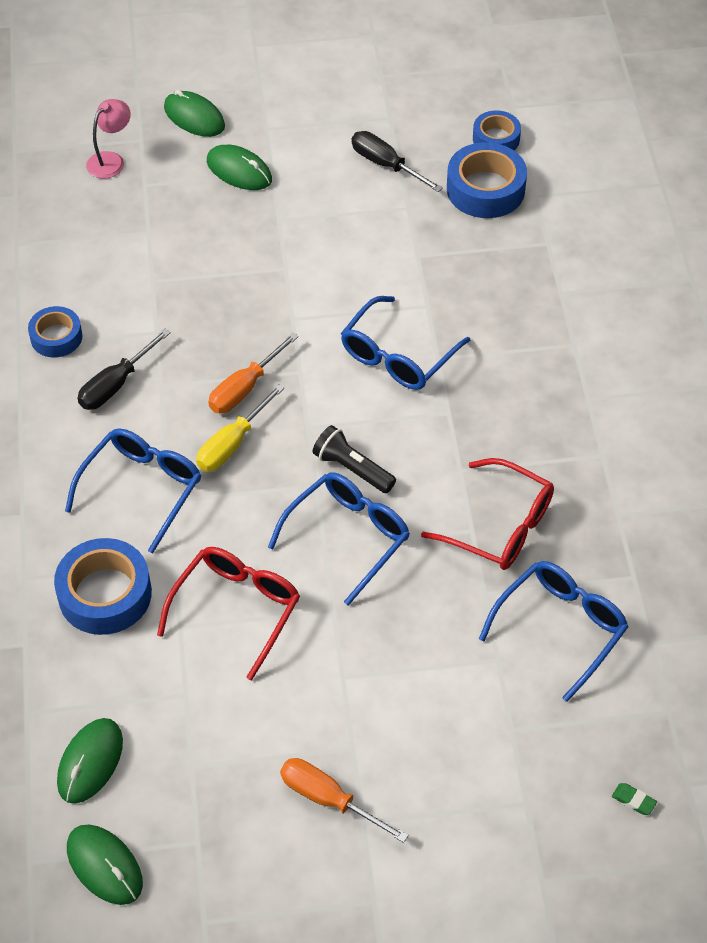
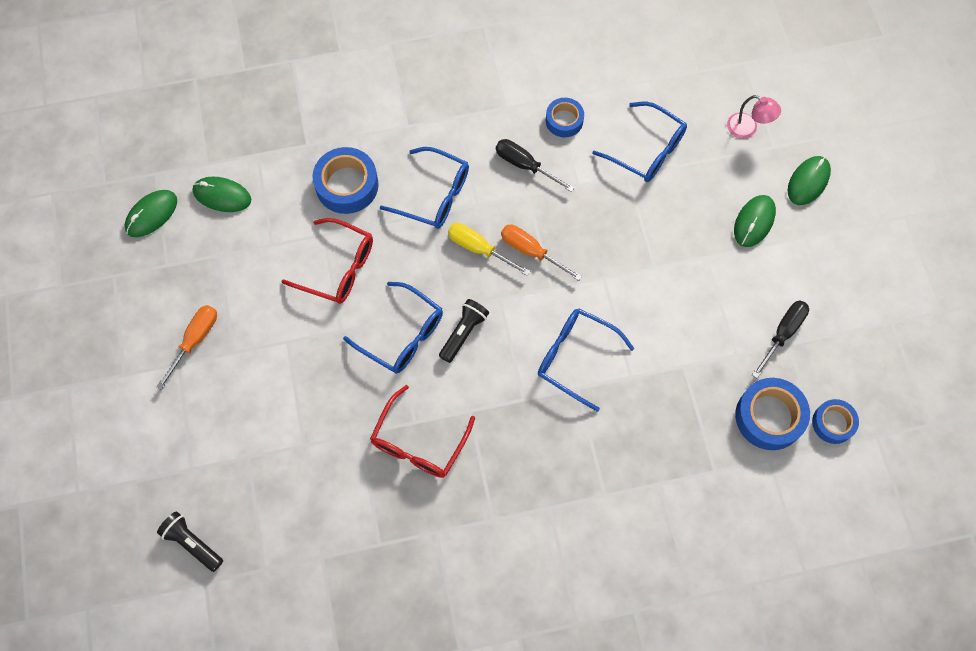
camera: 85 degrees right, 15 degrees up
blue glasses [479,561,628,702] -> blue glasses moved to [593,102,687,182]
green eraser [612,783,657,815] -> black flashlight [157,511,223,572]

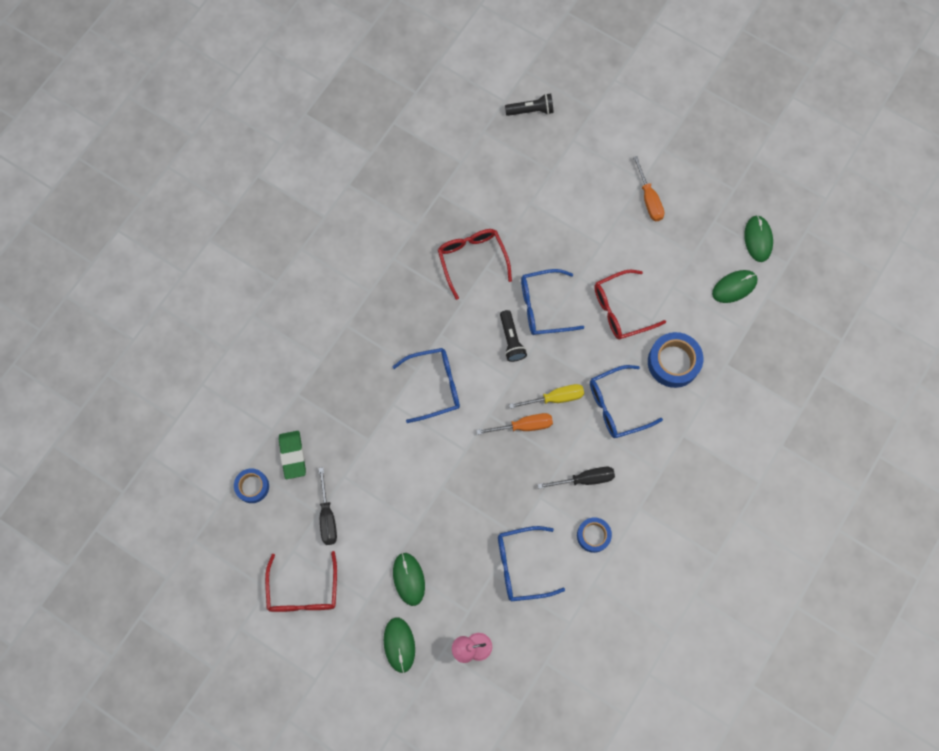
camera: 135 degrees right, 5 degrees up
blue tape [735,378,810,450] -> green eraser [279,431,306,479]
none -> red glasses [265,551,337,612]

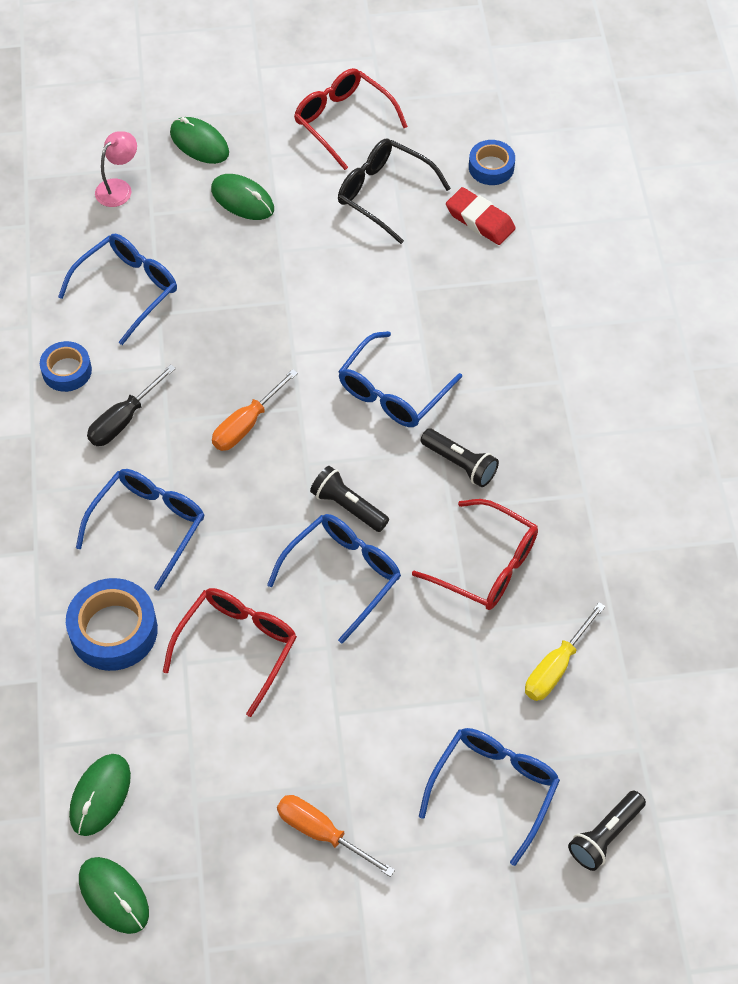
camera: 140 degrees right, 15 degrees down
green eraser [279,431,306,479] -> red eraser [446,187,516,245]
black screwdriver [318,467,337,545] -> black glasses [338,139,451,244]
yellow screwdriver [509,384,584,409] -> yellow screwdriver moved to [525,602,605,701]
none -> blue glasses [419,728,560,866]
none -> black flashlight [420,429,499,487]

